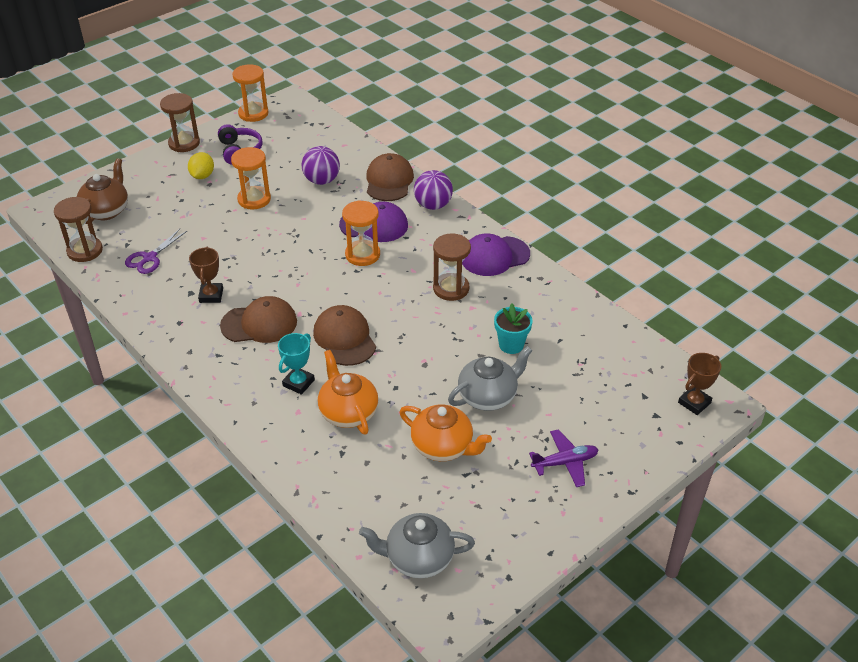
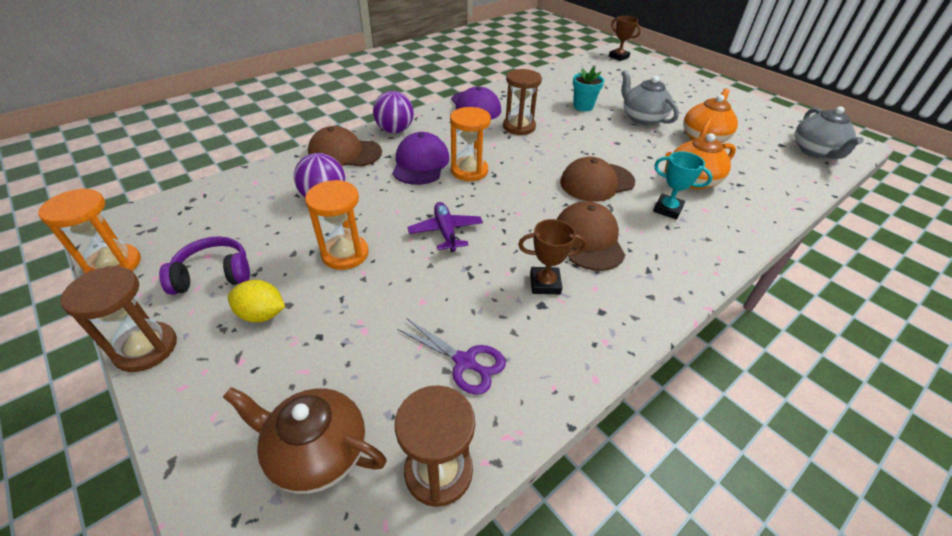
camera: 90 degrees left, 0 degrees up
purple plane [529,429,598,487] -> purple plane moved to [408,202,483,252]

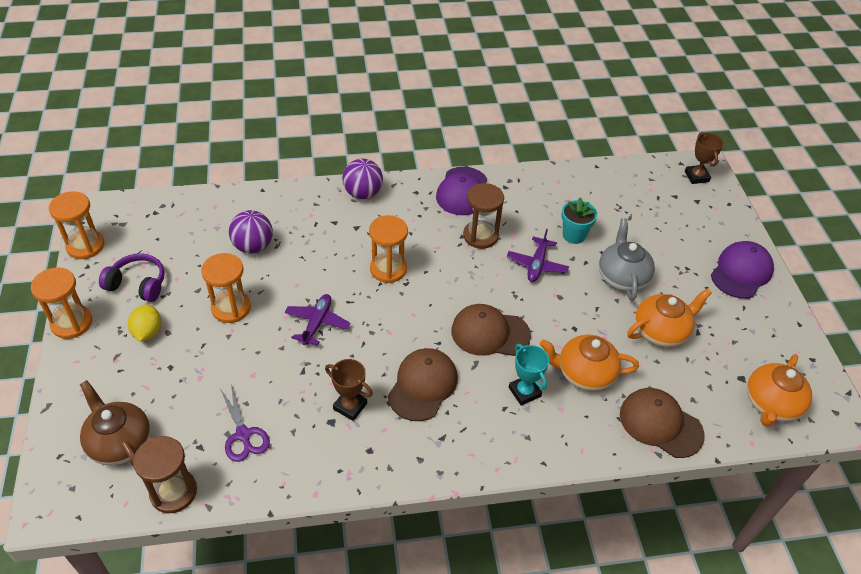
camera: 30 degrees right, 5 degrees up
brown hourglass [61,266,177,372] -> orange hourglass [31,268,92,339]
yellow lemon [228,280,285,322] -> yellow lemon turned 45 degrees clockwise [128,304,161,342]
brown cap [308,126,382,166] -> brown cap moved to [620,388,705,458]
purple cap [392,132,449,185] -> purple cap moved to [711,241,774,298]
grey teapot [794,106,864,159] -> orange teapot [747,354,812,427]
none -> purple plane [507,229,569,282]

